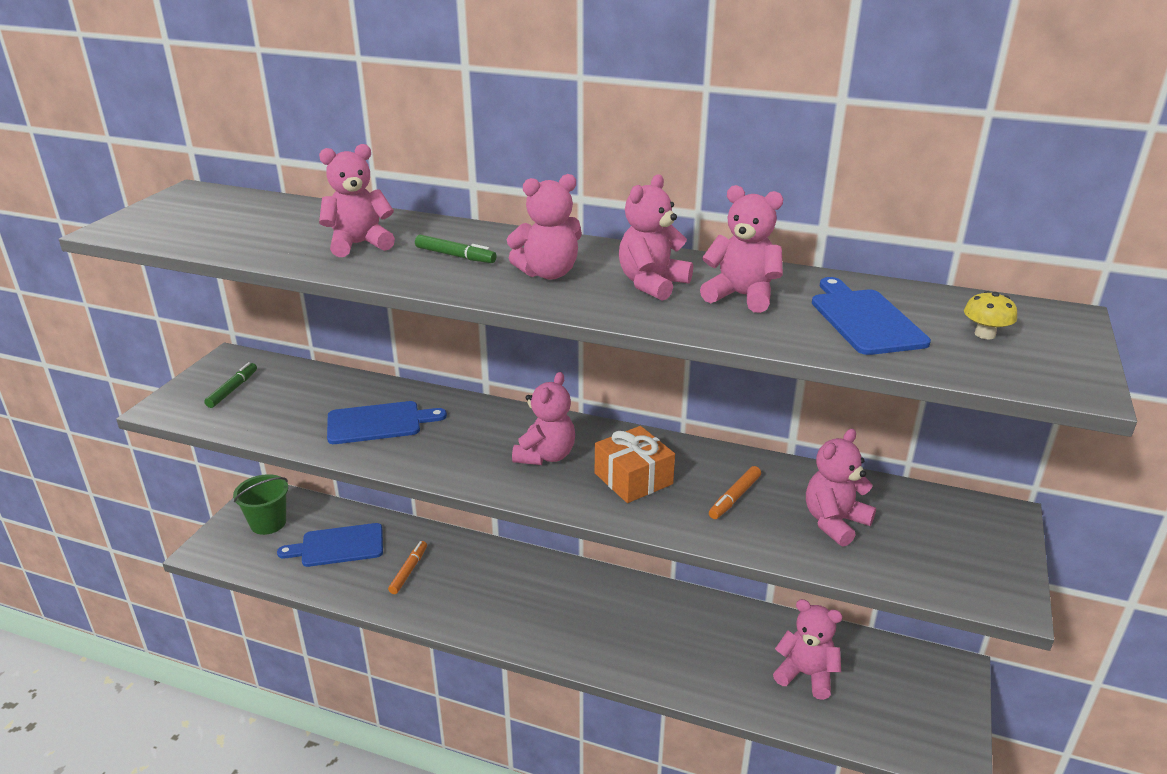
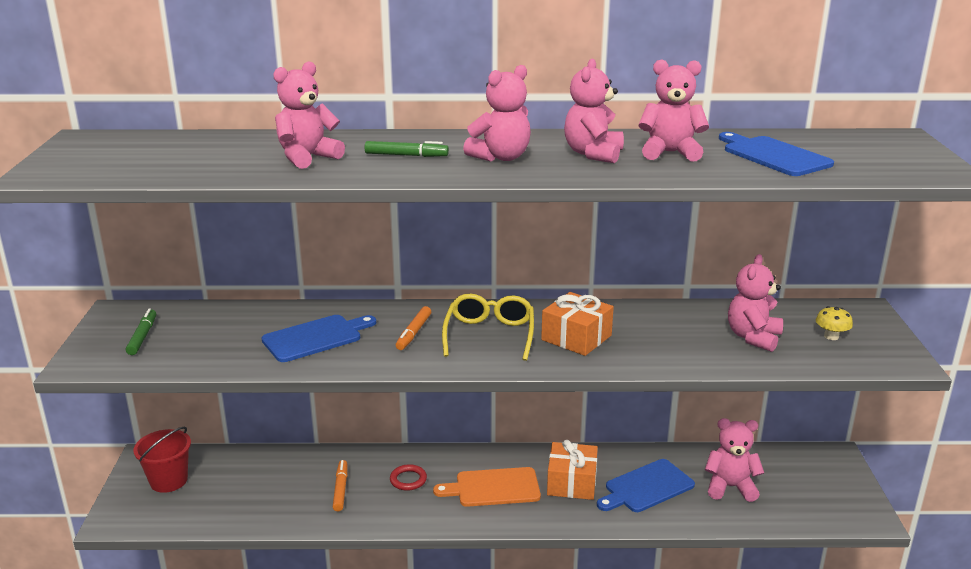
camera: 20 degrees left, 5 degrees down
green bucket [233,474,288,535] -> red bucket [133,426,191,493]
blue cutting board [277,523,383,567] -> blue cutting board moved to [597,459,695,512]
pink teddy bear [512,372,575,465] -> yellow glasses [442,293,534,361]
orange marker [709,466,761,519] -> orange marker moved to [396,306,431,350]
yellow mushroom [964,291,1017,339] -> yellow mushroom moved to [816,306,853,340]
none -> red ring [390,464,427,491]
none -> orange cutting board [433,467,541,507]
none -> orange gift [547,440,598,500]

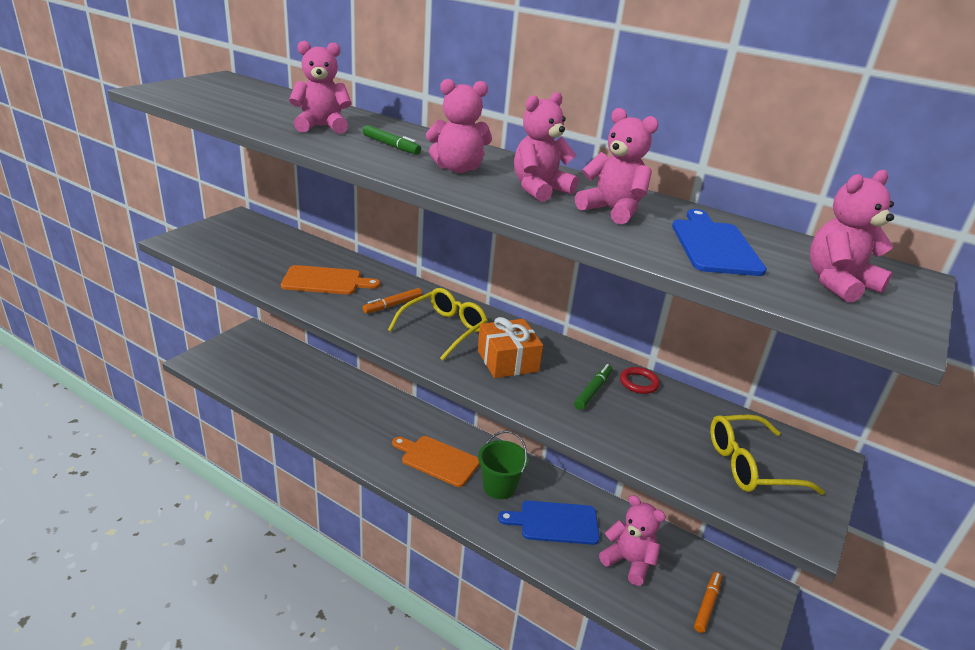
camera: 30 degrees right, 5 degrees up
green marker [126,309,156,355] -> green marker moved to [574,364,612,410]
red bucket [133,426,191,493] -> none
blue cutting board [262,315,376,362] -> orange cutting board [281,265,380,295]
orange marker [333,460,348,511] -> orange marker moved to [694,572,722,633]
red ring [390,464,427,491] -> red ring moved to [620,367,660,394]
orange gift [547,440,598,500] -> green bucket [478,431,529,499]
pink teddy bear [728,254,783,352] -> pink teddy bear moved to [810,170,894,303]
yellow mushroom [816,306,853,340] -> yellow glasses [710,415,825,495]

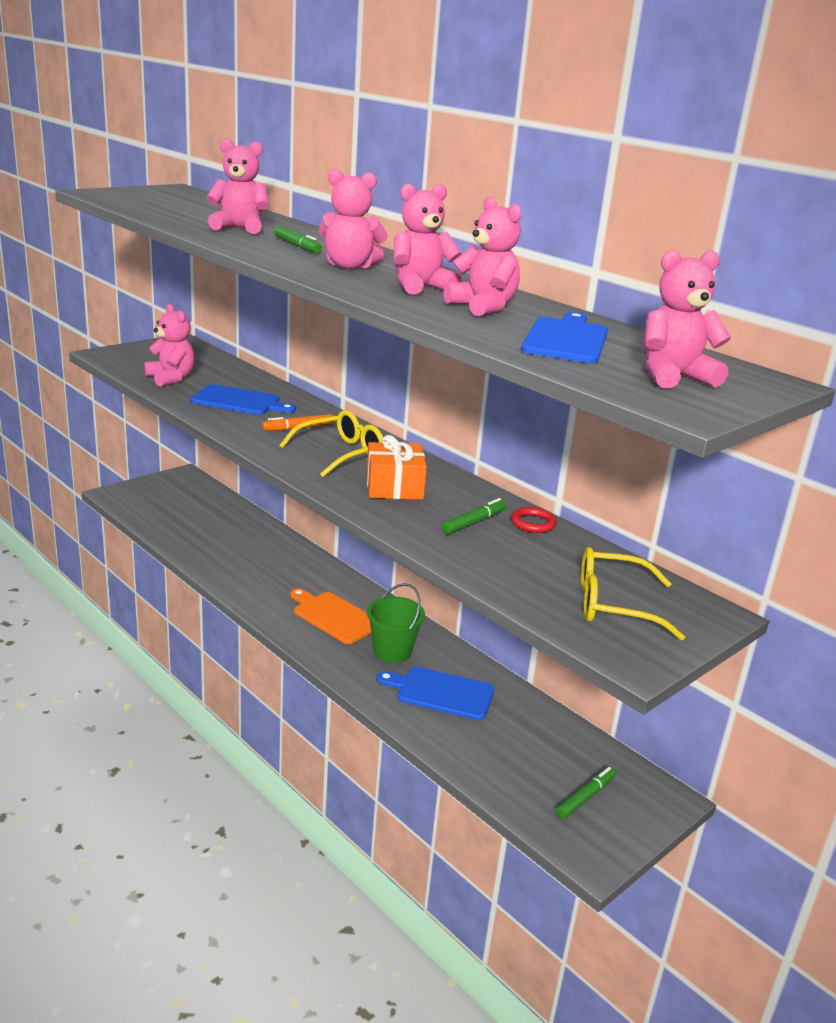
camera: 15 degrees right, 5 degrees down
orange cutting board [281,265,380,295] -> blue cutting board [190,384,296,415]
pink teddy bear [599,495,666,586] -> pink teddy bear moved to [144,304,195,387]
orange marker [694,572,722,633] -> green marker [556,767,616,819]

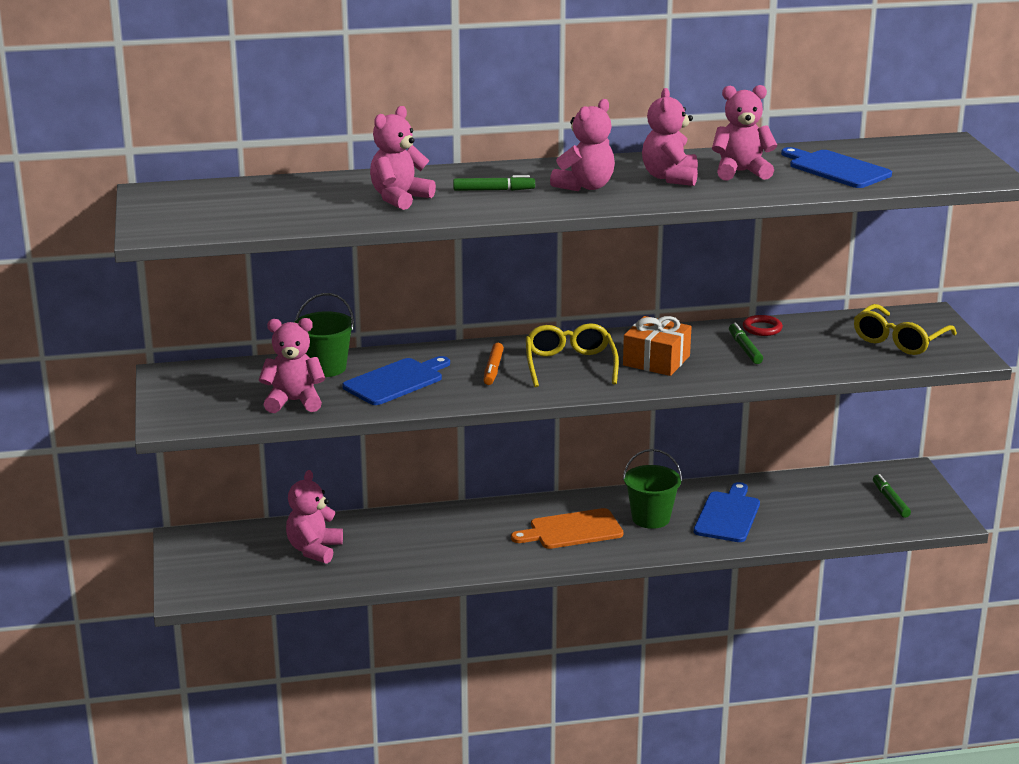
camera: 55 degrees left, 0 degrees up
blue cutting board [377,667,494,720] -> blue cutting board turned 150 degrees clockwise [694,482,760,542]
pink teddy bear [643,250,731,389] -> pink teddy bear moved to [286,470,343,564]
none -> green bucket [294,293,354,377]

